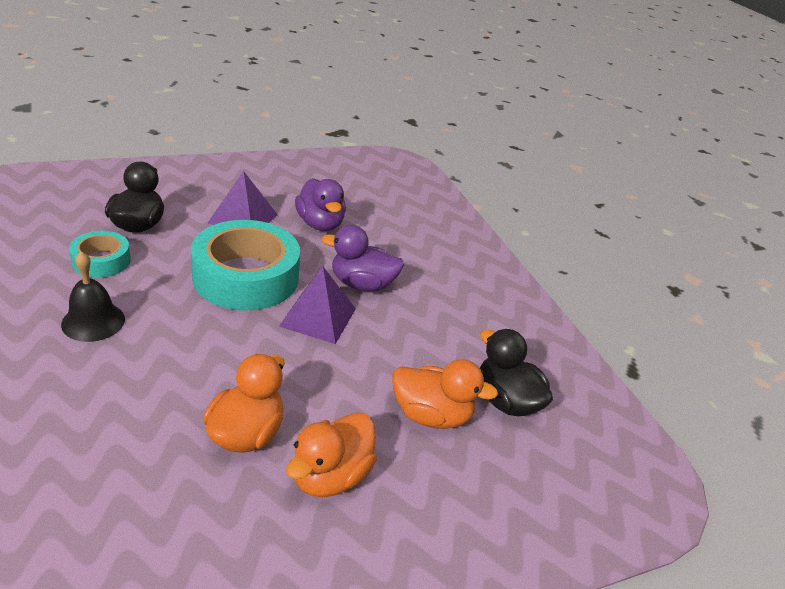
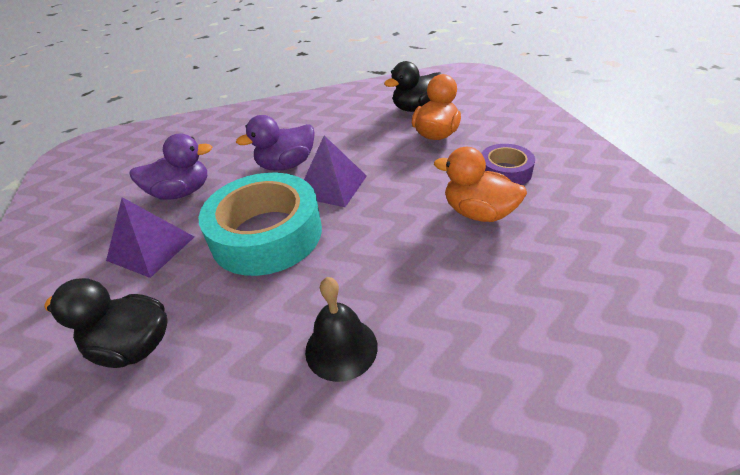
camera: 75 degrees left, 5 degrees up
turquoise tape [69,231,131,278] -> none
orange duck [286,412,377,497] -> purple tape [481,144,535,185]
purple duck [321,225,404,291] -> purple duck turned 45 degrees clockwise [236,115,315,171]

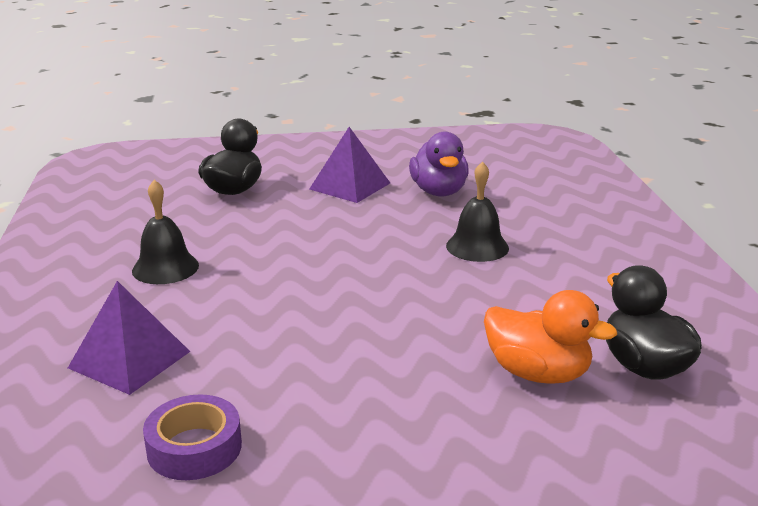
camera: 95 degrees right, 15 degrees down
turquoise tape [199,173,322,276] -> none
purple duck [236,115,315,171] -> black bell [446,161,509,262]
purple pyramid [304,135,367,207] -> purple pyramid moved to [68,281,190,395]
orange duck [434,147,527,222] -> none
purple tape [481,144,535,185] -> purple tape moved to [143,394,242,480]

